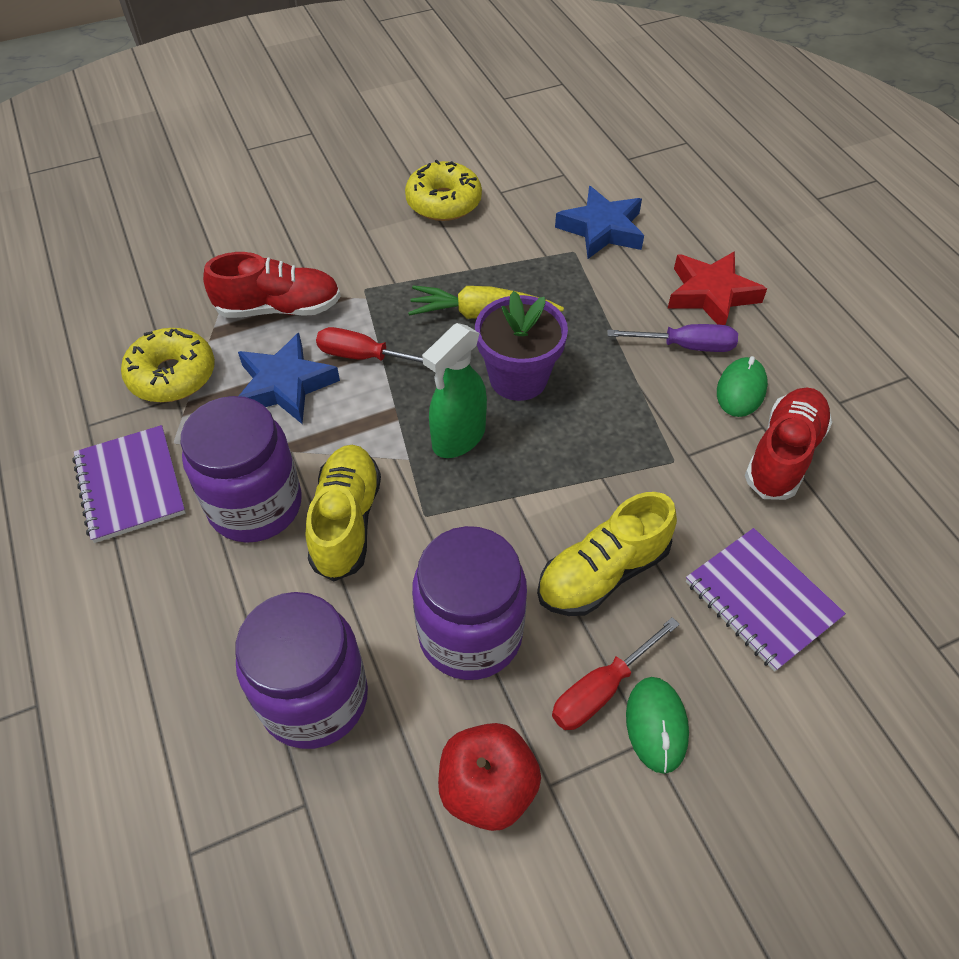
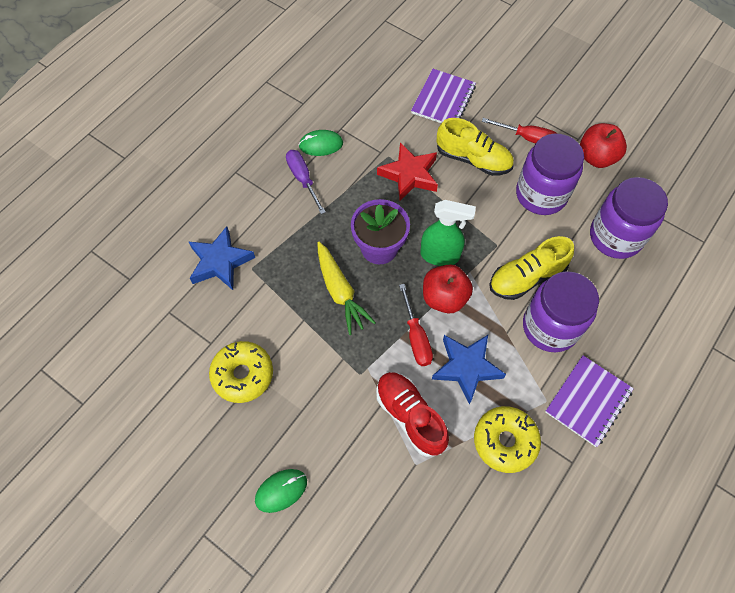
camera: 120 degrees left, 10 degrees up
green mouse [626,677,689,774] -> green mouse moved to [255,469,307,513]
red star [667,251,767,325] -> red star moved to [377,142,438,201]
red shoe [745,388,832,500] -> none
none -> red apple [423,264,473,313]

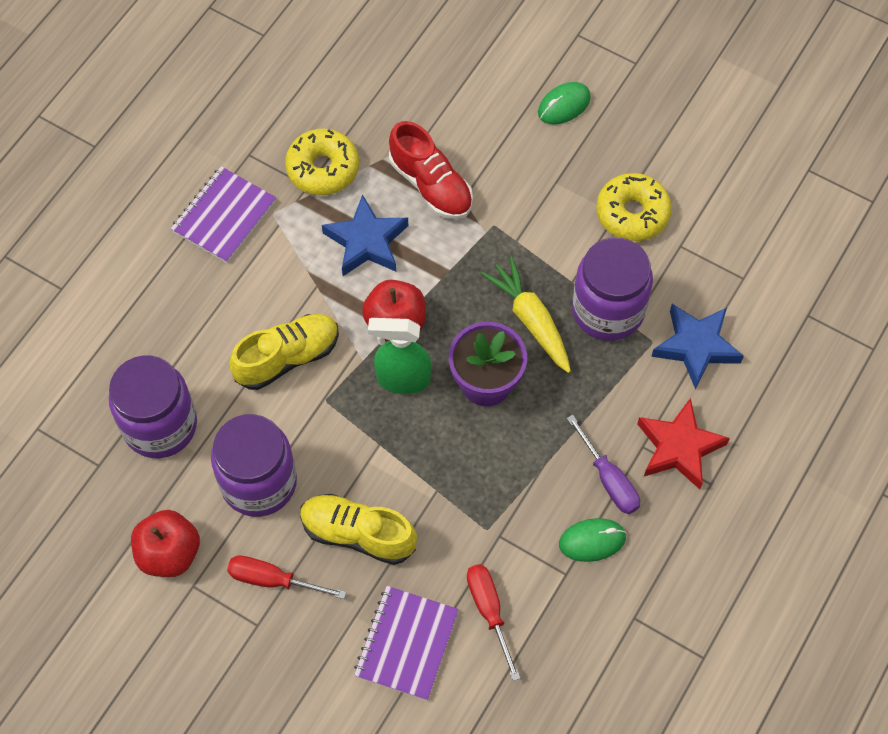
camera: 175 degrees right, 0 degrees up
red star [377,142,438,201] -> red star moved to [637,398,730,489]
red screwdriver [399,284,433,366] -> red screwdriver moved to [467,564,520,681]
purple jar [523,271,599,352] -> purple jar moved to [572,237,653,341]

